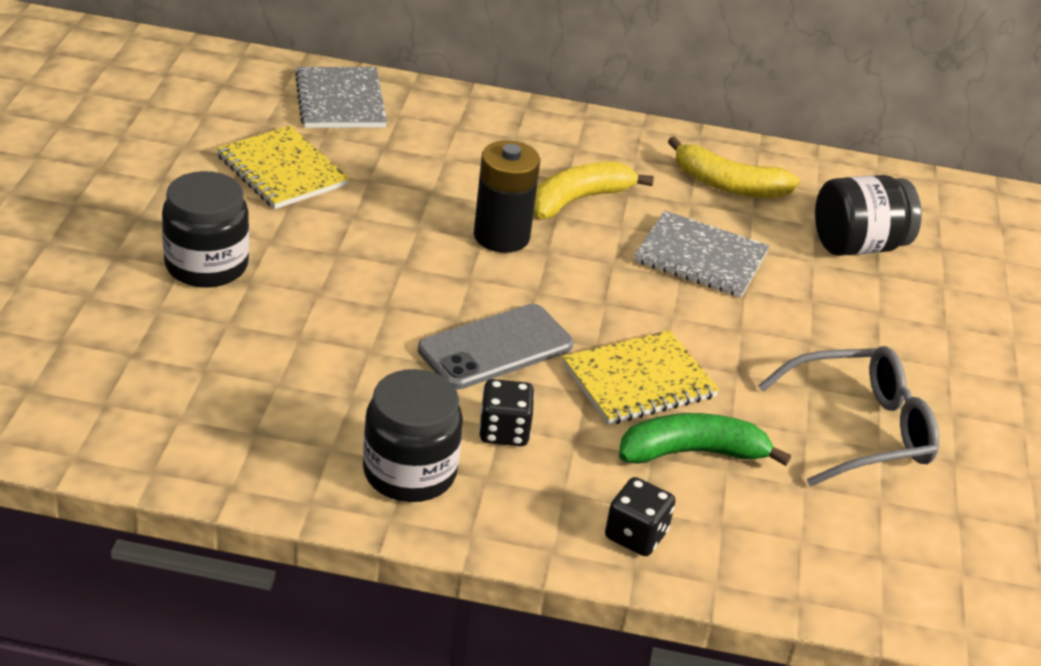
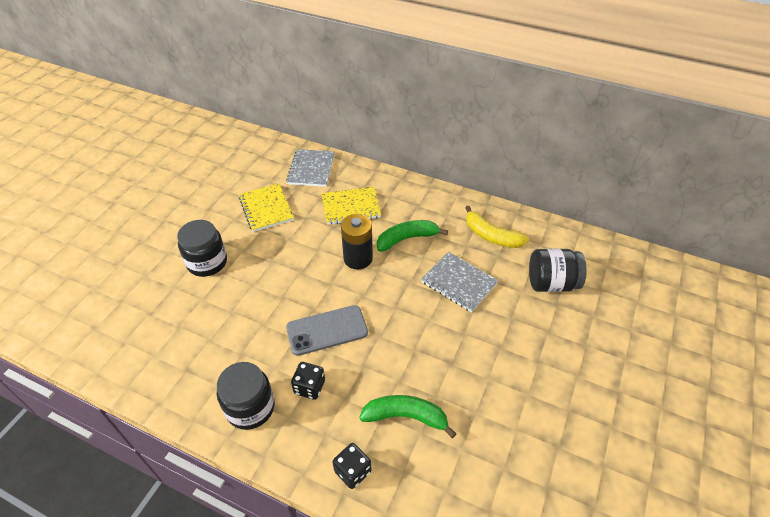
camera: 20 degrees right, 10 degrees up
yellow banana [533,162,654,219] -> green banana [377,220,448,252]
yellow notebook [562,330,719,425] -> yellow notebook moved to [322,187,381,225]
grey glasses [758,346,939,486] -> none

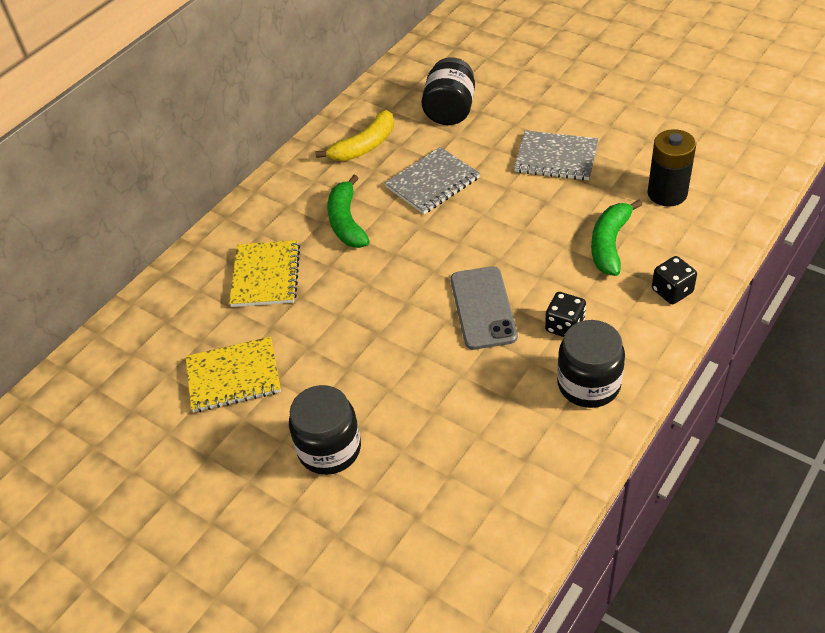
camera: 75 degrees left, 0 degrees up
grey notebook [286,149,335,187] -> grey notebook moved to [514,130,599,180]
black battery [341,214,373,269] -> black battery moved to [647,129,696,207]

